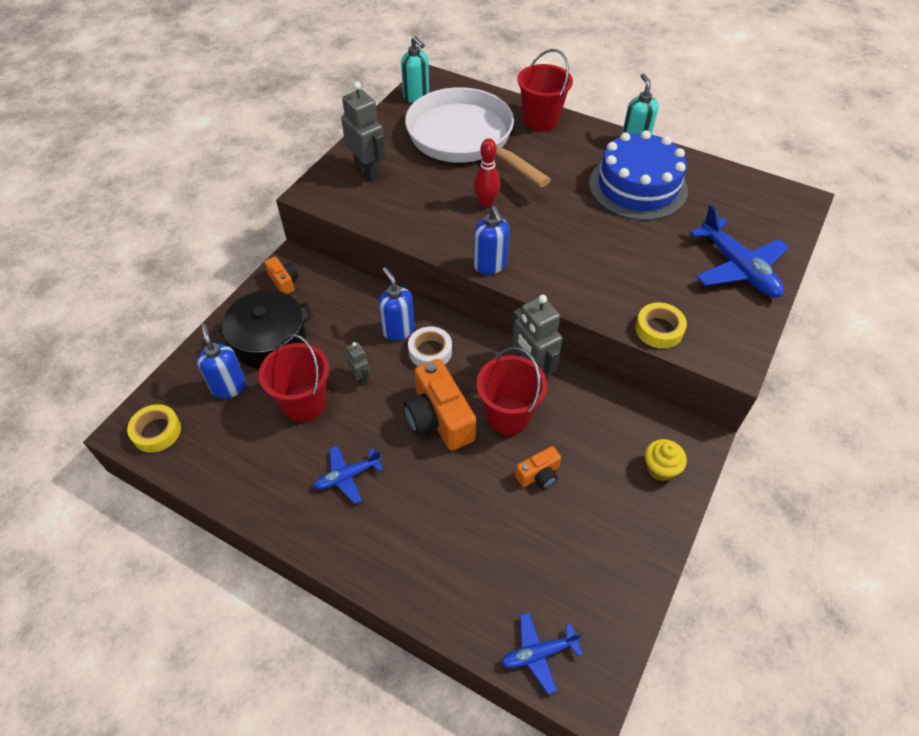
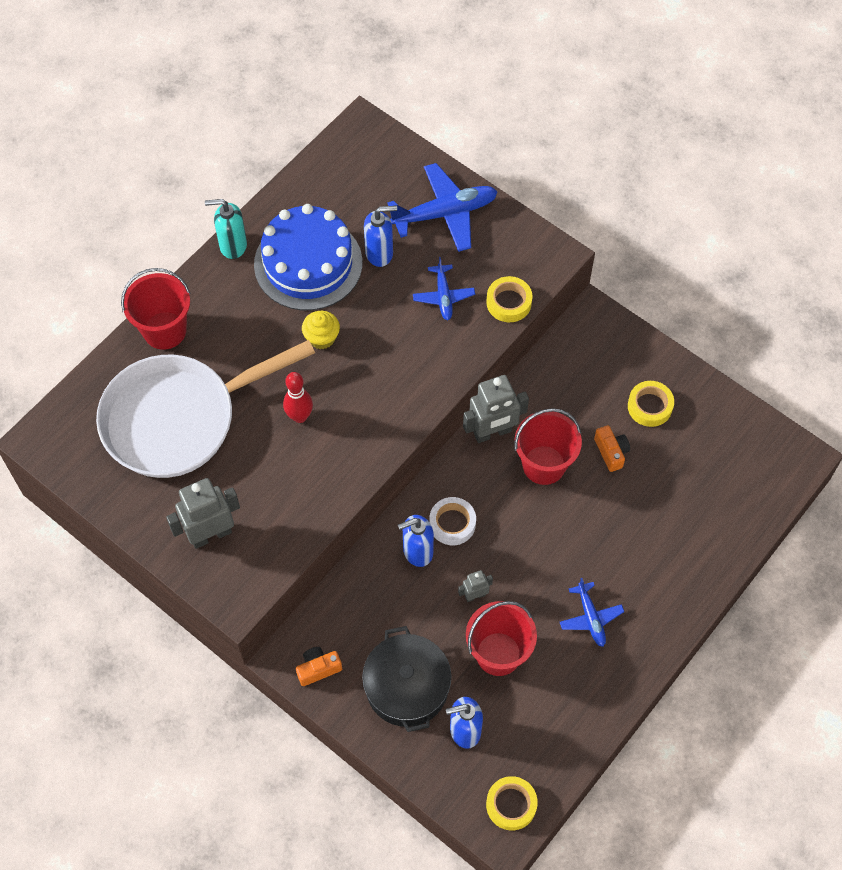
camera: 80 degrees left, 10 degrees up
turquoise soap dispenser [401,36,429,103] -> none
orange camera [403,359,476,451] -> none
blue soap dispenser [473,206,509,275] -> blue soap dispenser moved to [364,206,397,267]
blue plane [501,612,583,694] -> blue plane moved to [413,257,475,320]
yellow cupcake [645,439,687,481] -> yellow cupcake moved to [302,311,340,349]
none -> yellow tape [628,381,674,427]

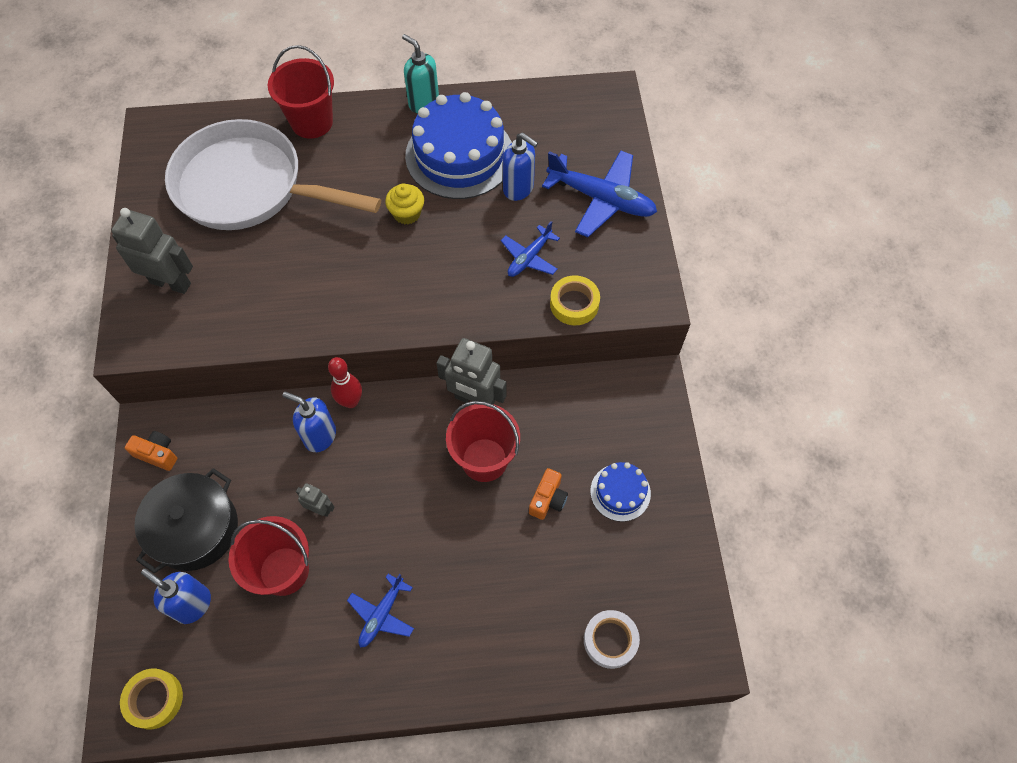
camera: 45 degrees right, 0 degrees up
red bowling pin [283,372,313,423] -> red bowling pin moved to [328,357,362,408]
white tape [429,497,476,545] -> white tape moved to [584,610,640,669]
yellow tape [628,381,674,427] -> blue cake [590,462,651,522]

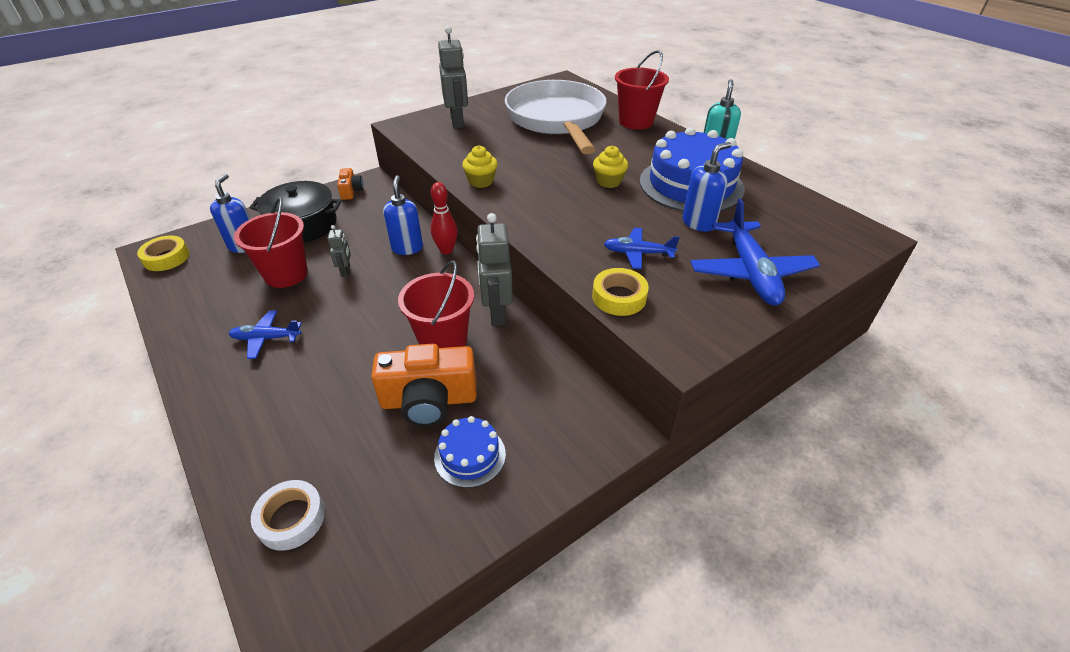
camera: 60 degrees right, 20 degrees down
blue soap dispenser [503,132,538,201] -> blue soap dispenser turned 135 degrees counterclockwise [682,142,731,232]
orange camera [529,468,568,520] -> orange camera [371,344,477,427], size x1.93
none -> yellow cupcake [462,145,498,188]

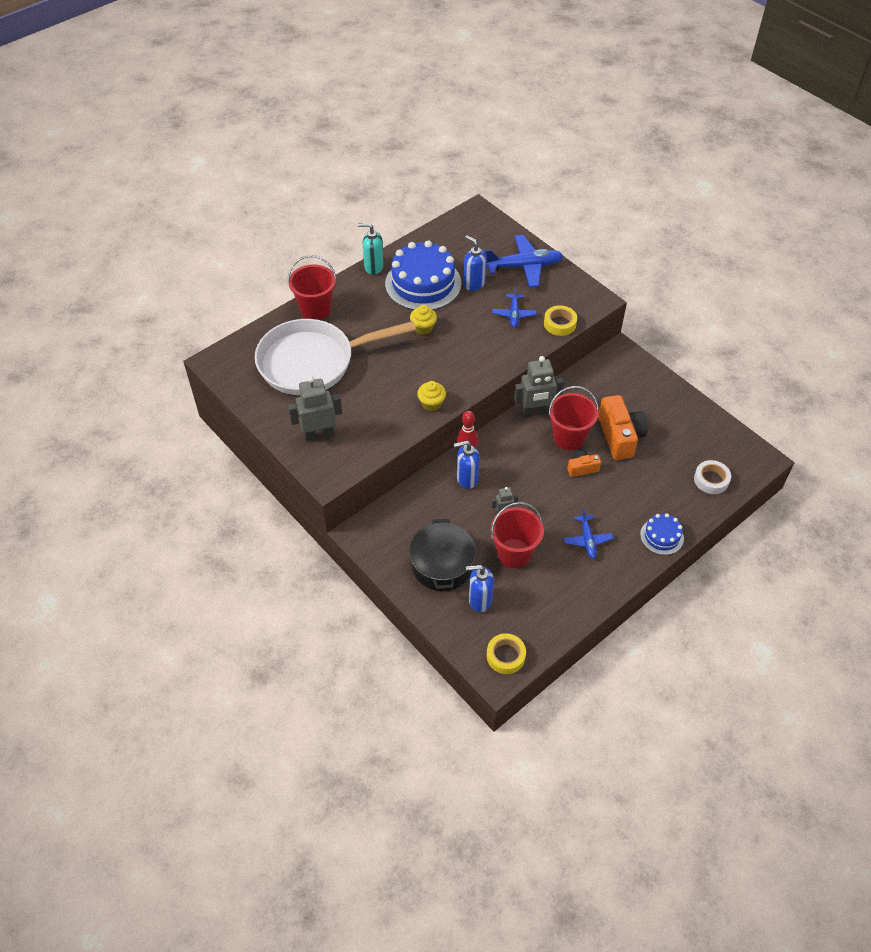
camera: 95 degrees left, 10 degrees up
orange camera [337,168,364,200] -> orange camera moved to [567,451,601,477]
blue cake [434,416,506,488] -> blue cake moved to [640,513,684,555]

